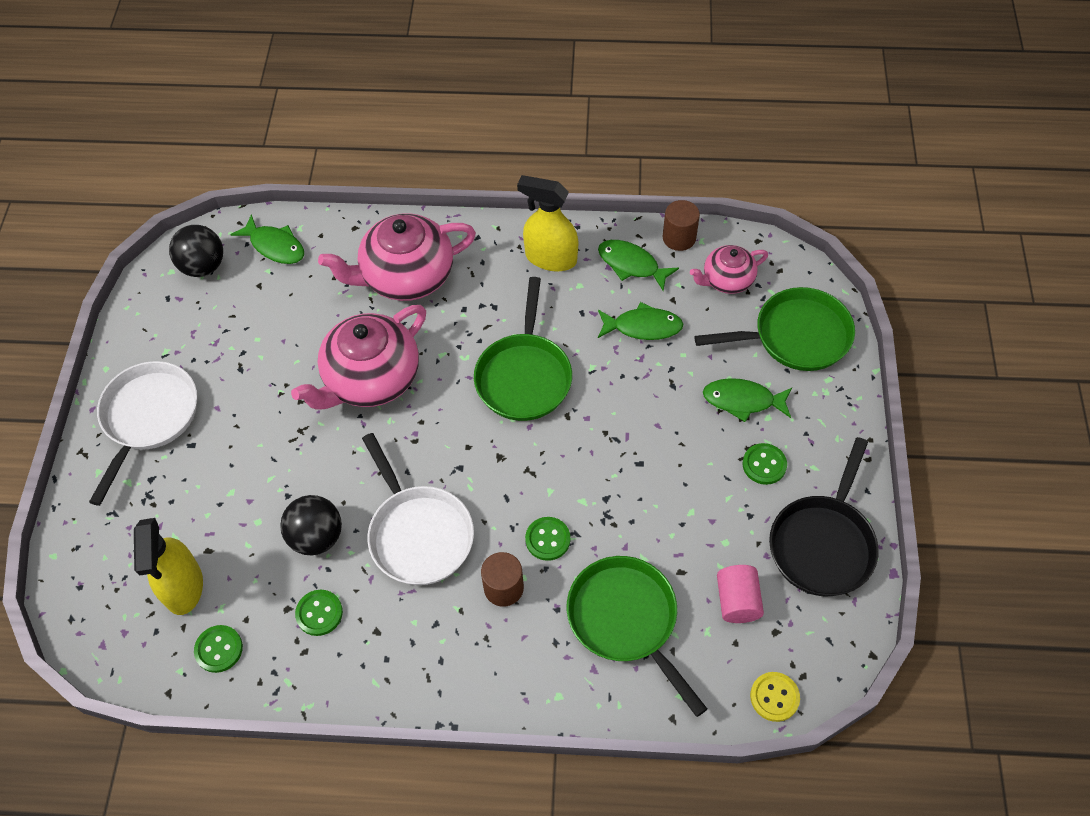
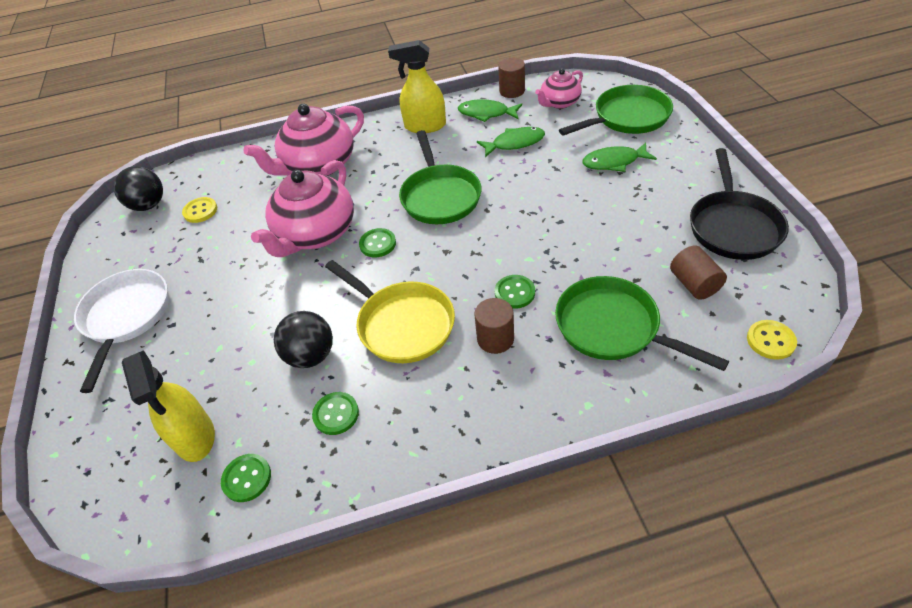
camera: 15 degrees left, 10 degrees down
green fish [230,214,304,264] -> none
white pan [362,433,474,585] -> yellow pan [325,260,455,363]
pink cylinder [717,565,764,623] -> brown cylinder [670,245,727,300]
green button [743,443,787,485] -> green button moved to [359,228,396,258]
none -> yellow button [182,197,217,223]

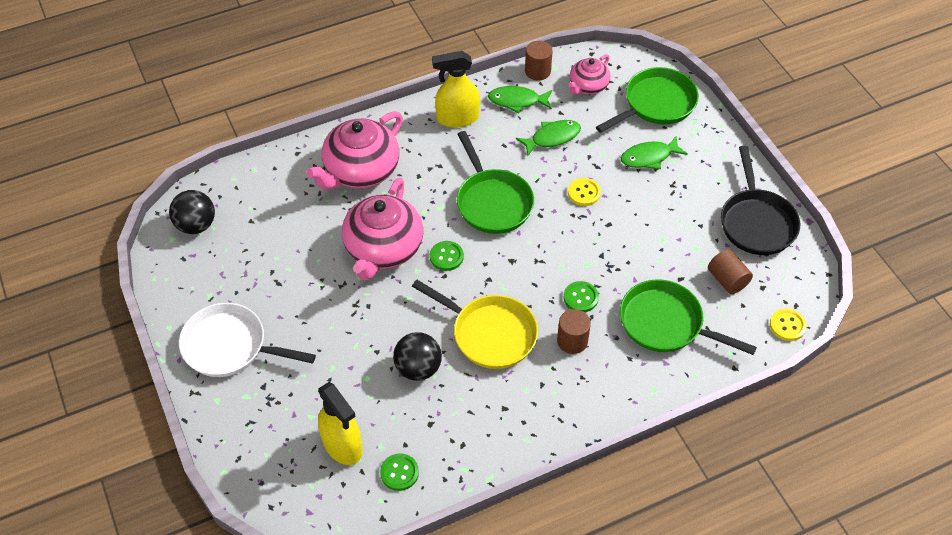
camera: 15 degrees left, 5 degrees up
white pan [74,269,169,393] -> white pan turned 60 degrees counterclockwise [179,303,316,377]
yellow button [182,197,217,223] -> yellow button moved to [568,178,601,206]
green button [312,392,359,435] -> none

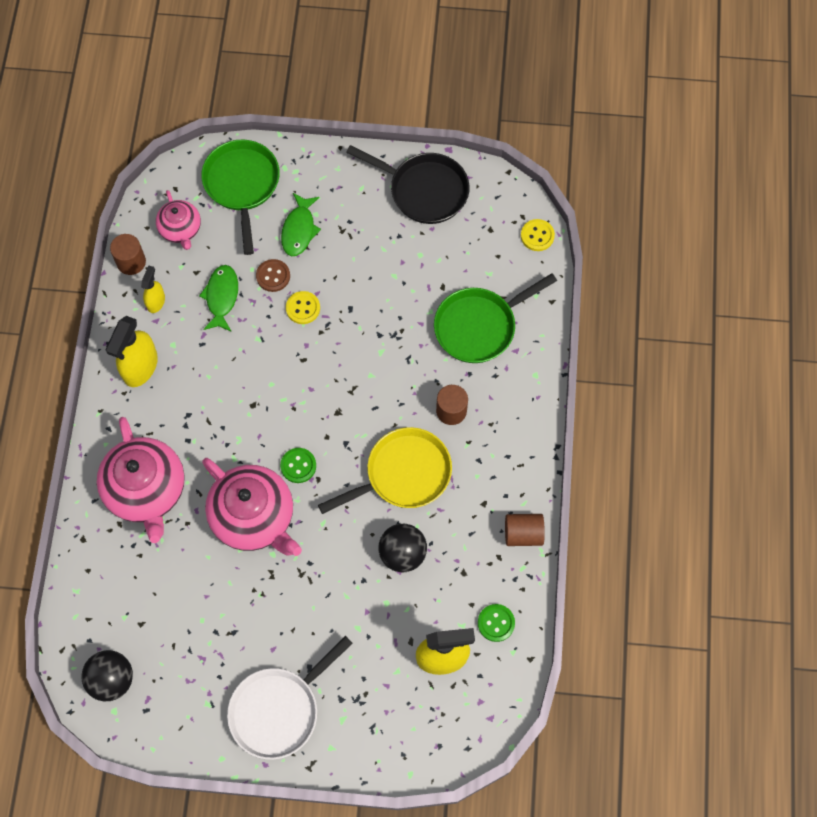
camera: 60 degrees left, 15 degrees up
green pan [457,131,534,234] -> none
green fish [488,86,552,113] -> yellow spray bottle [141,265,165,313]
green button [564,281,599,312] -> none
brown cylinder [708,249,753,294] -> brown cylinder moved to [505,514,545,546]
none -> brown button [256,259,290,292]

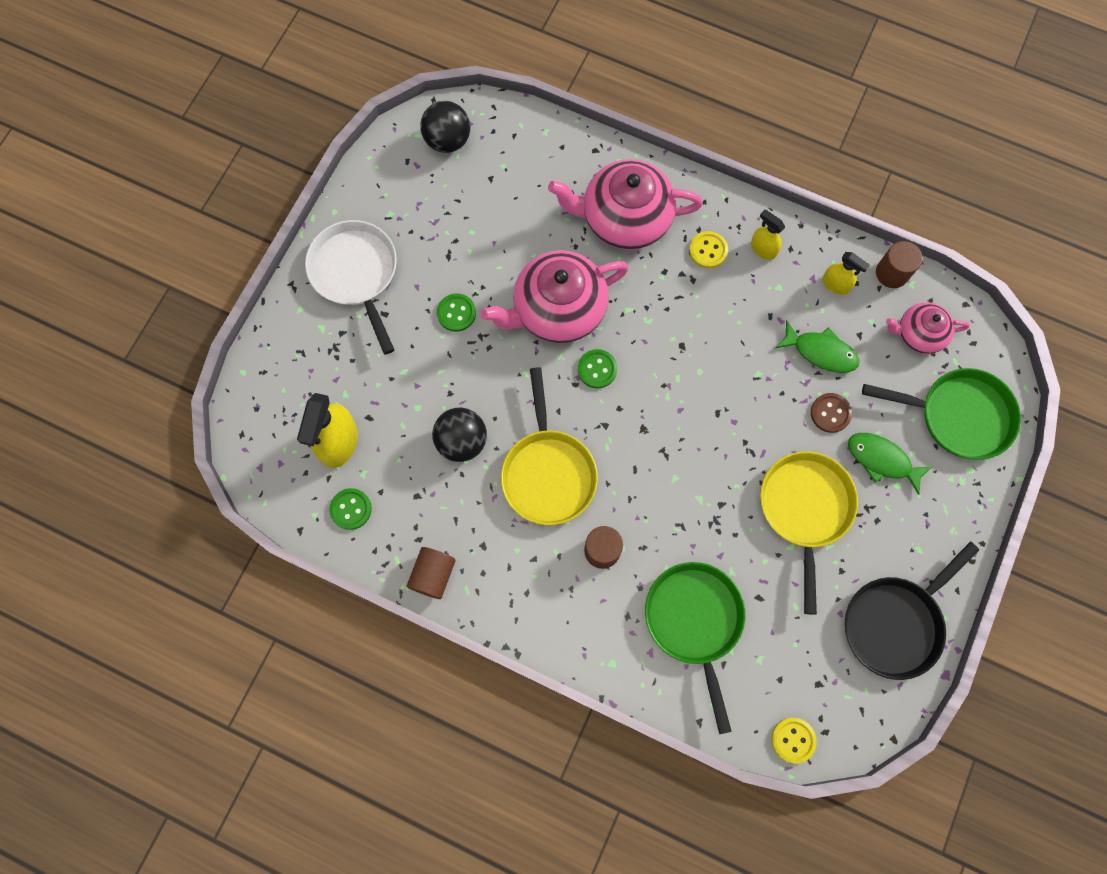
camera: 110 degrees right, 5 degrees up
yellow spray bottle [105,316,158,387] -> yellow spray bottle [751,210,785,260], size x0.56
yellow button [286,291,320,324] -> yellow button moved to [689,231,728,269]
none -> green button [437,293,476,332]
none -> yellow pan [760,451,858,615]

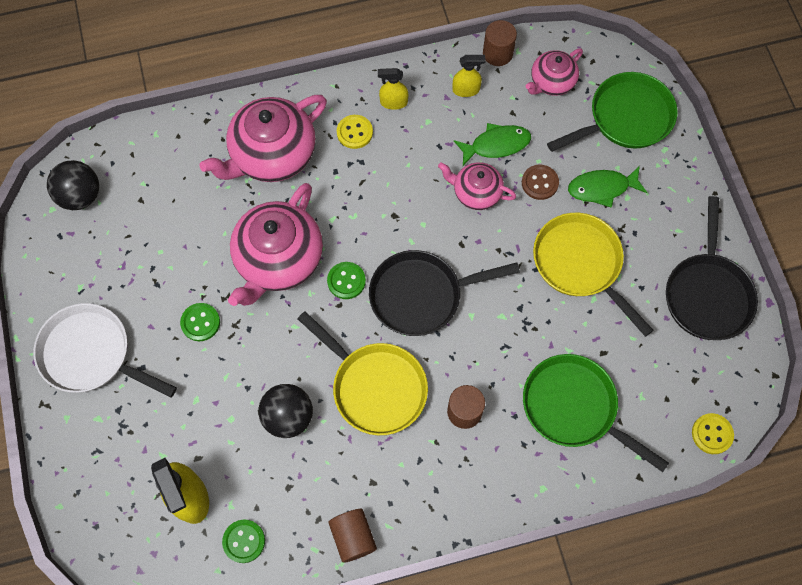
camera: 40 degrees left, 5 degrees down
none -> black pan [369,250,520,336]
none -> pink teapot [438,162,516,210]

